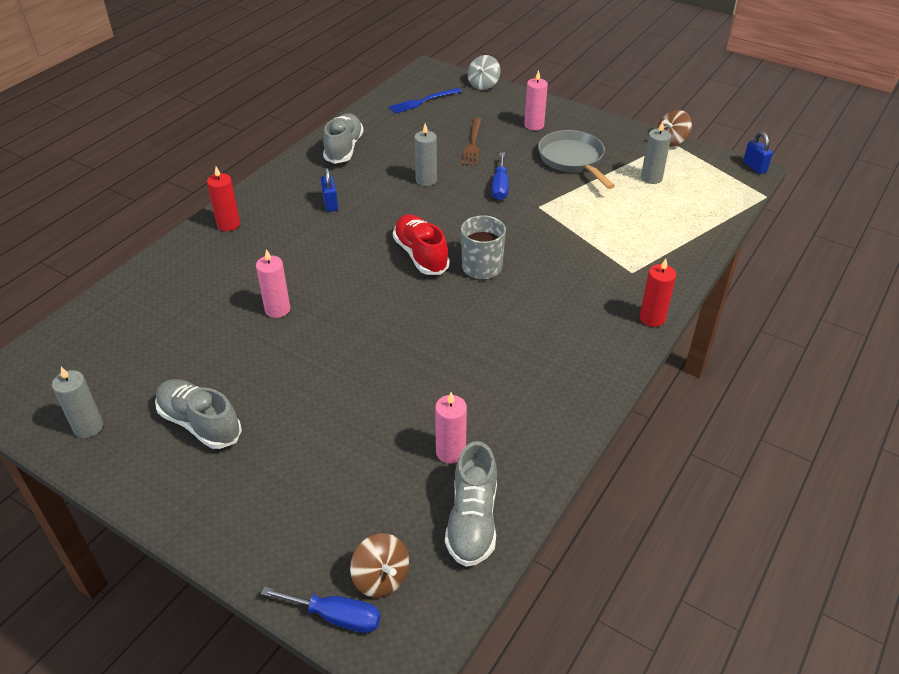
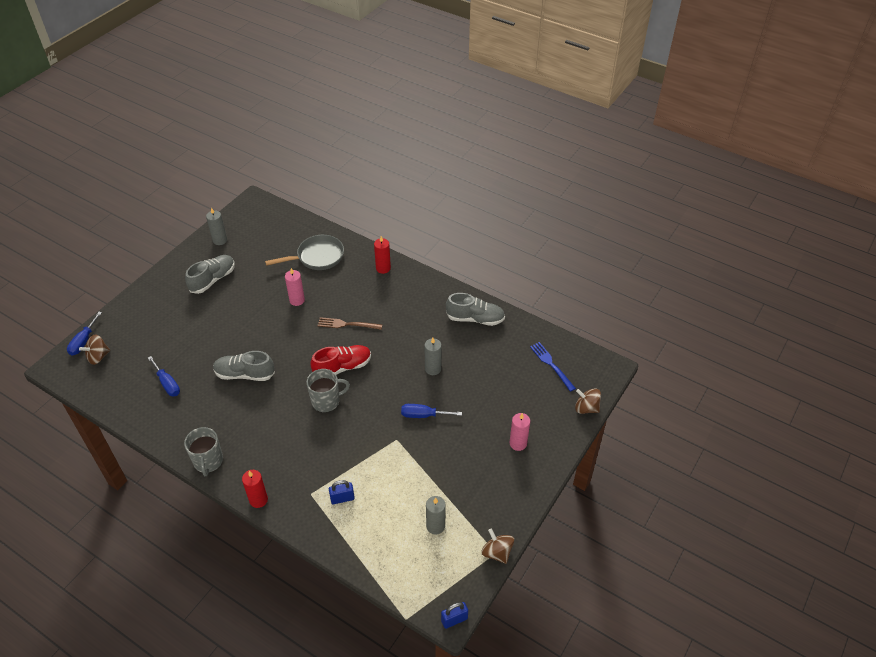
camera: 90 degrees right, 5 degrees up
blue padlock [321,168,338,212] -> blue padlock moved to [329,480,355,504]
pink candle [435,392,467,464] -> blue screwdriver [148,356,180,396]
grey shoe [445,441,497,567] -> grey shoe moved to [213,351,275,381]
brown fork [462,118,482,166] -> brown fork moved to [318,317,382,330]
grey spinning top [467,55,500,90] -> brown spinning top [575,388,601,414]
grey pan [538,130,615,189] -> grey pan moved to [265,235,344,270]
none -> grey mug [184,427,223,476]

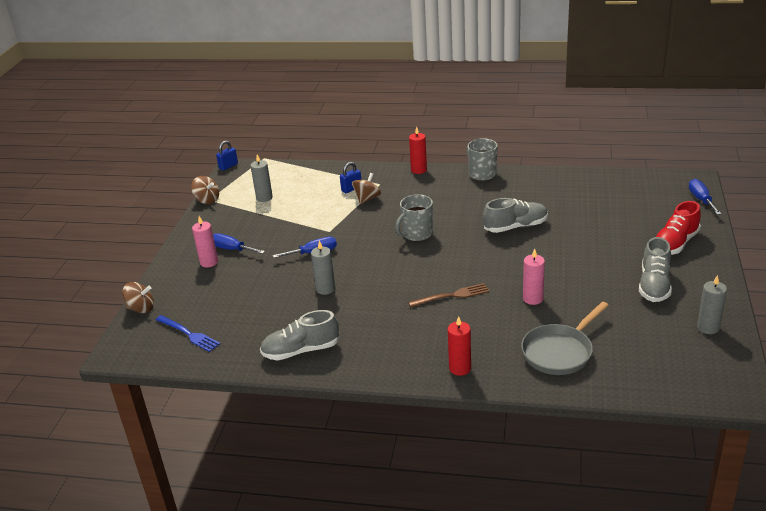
camera: 160 degrees right, 15 degrees down
brown spinning top [79,334,110,365] -> brown spinning top moved to [352,173,381,204]
blue screwdriver [148,356,180,396] -> blue screwdriver moved to [213,233,265,254]
red shoe [310,345,371,375] -> red shoe moved to [656,201,701,255]

